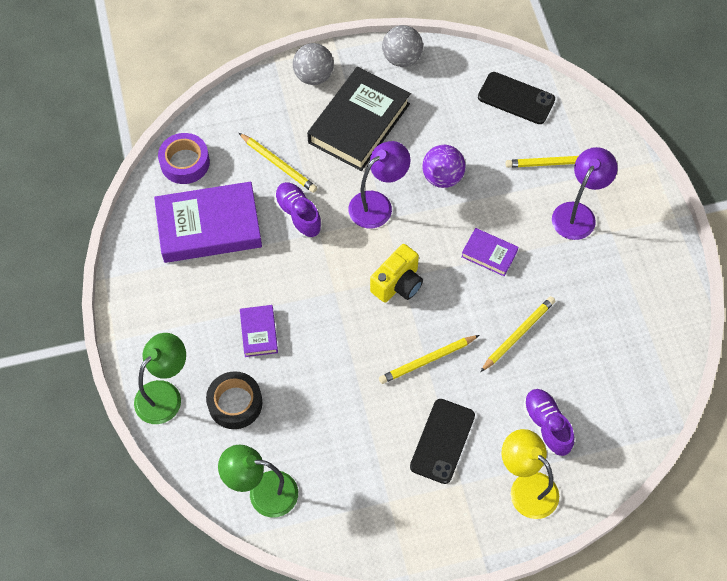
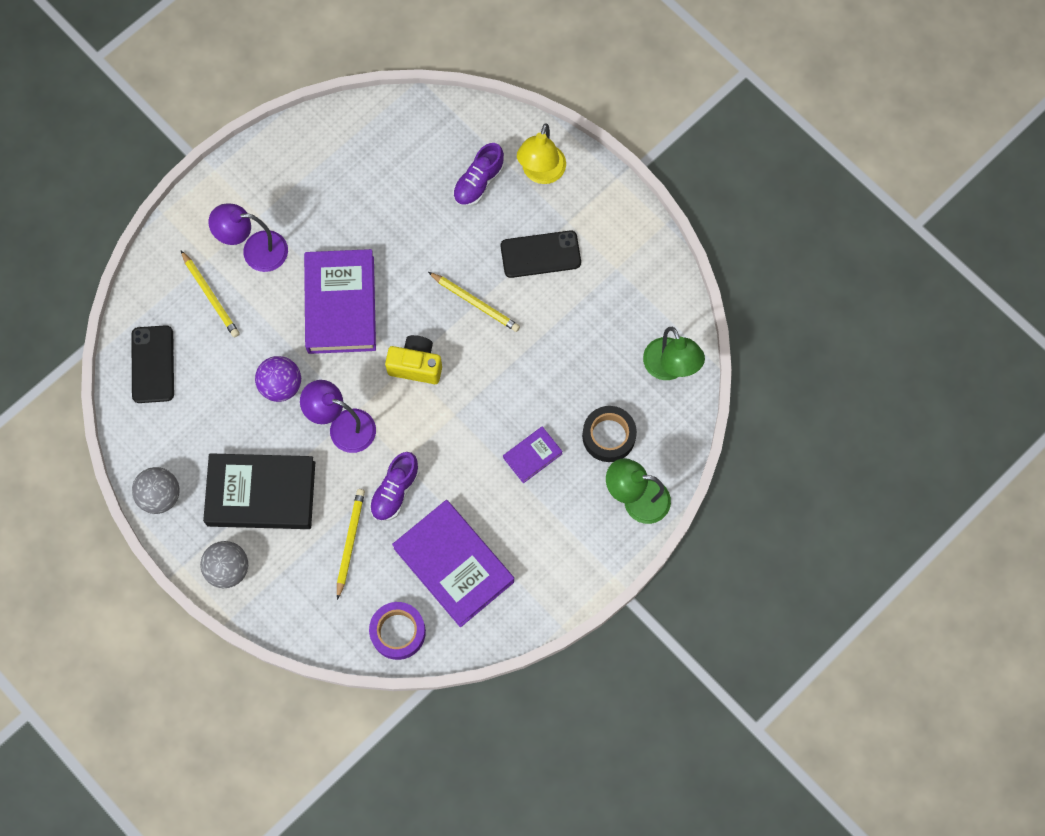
camera: 120 degrees left, 10 degrees up
purple book [461,228,518,276] -> purple book [304,249,376,354], size x2.08
yellow pencil [480,296,555,372] -> none

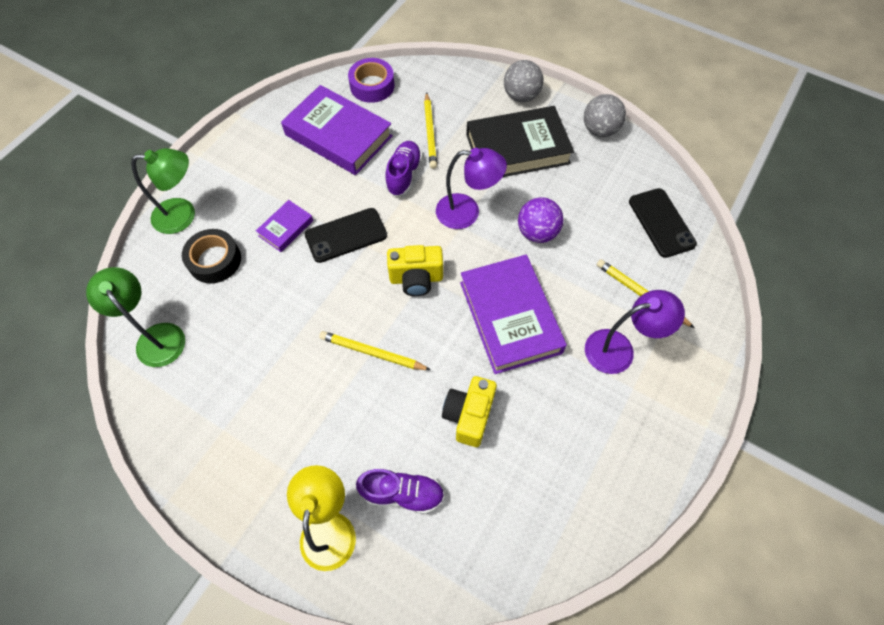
camera: 165 degrees right, 10 degrees down
purple shoe [453,143,504,207] -> purple shoe turned 75 degrees clockwise [356,469,444,514]
black phone [501,231,581,278] -> black phone moved to [305,208,387,263]
none -> yellow camera [442,376,497,447]

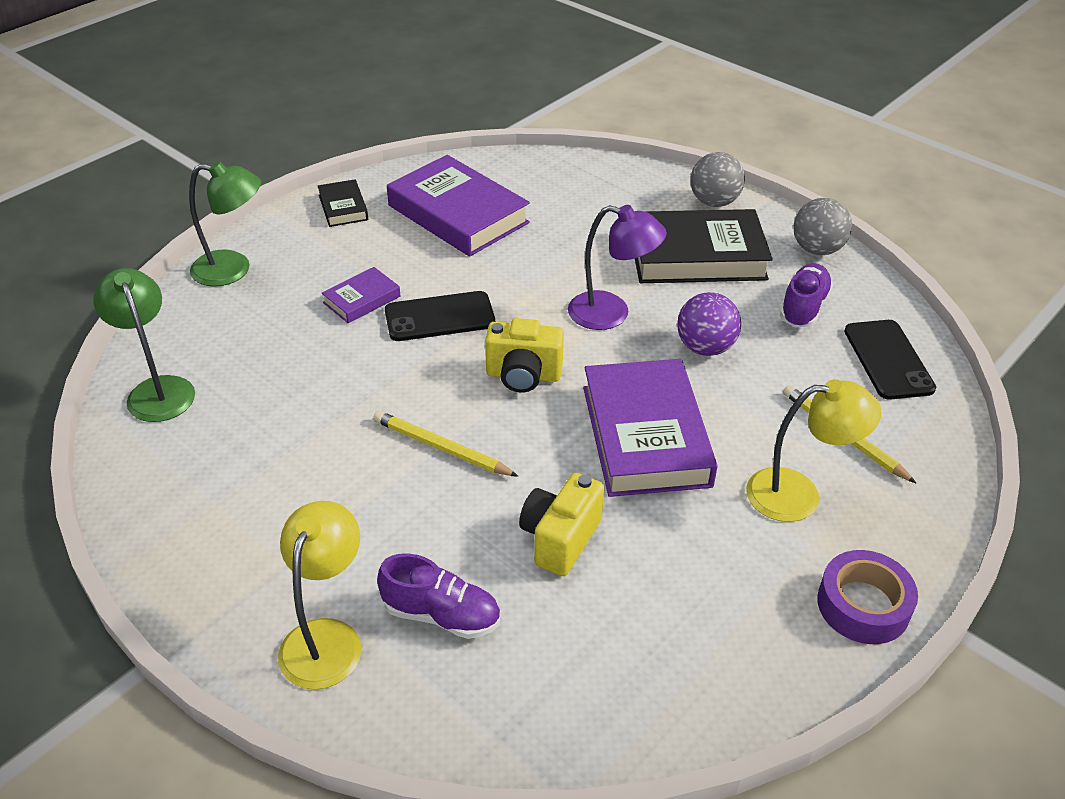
camera: 10 degrees right, 20 degrees down
black tape [182,229,241,283] -> none
purple tape [348,58,394,103] -> purple tape moved to [817,550,918,644]
purple shoe [385,141,422,196] -> purple shoe moved to [780,263,833,327]
yellow pencil [424,92,437,169] -> none
purple lamp [585,290,685,374] -> yellow lamp [746,379,882,522]
none -> black book [318,179,368,227]

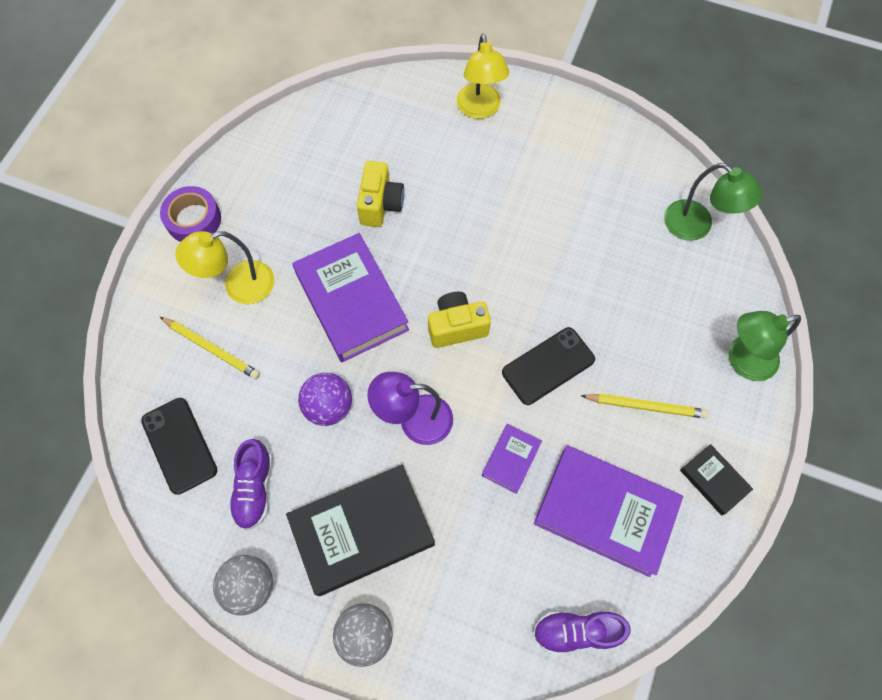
camera: 160 degrees right, 25 degrees up
purple book [322,267,400,323] -> purple book moved to [482,424,542,494]
yellow pencil [373,411,519,477] -> yellow pencil moved to [580,394,709,419]
purple shoe [377,553,500,639] -> purple shoe moved to [533,611,631,655]

